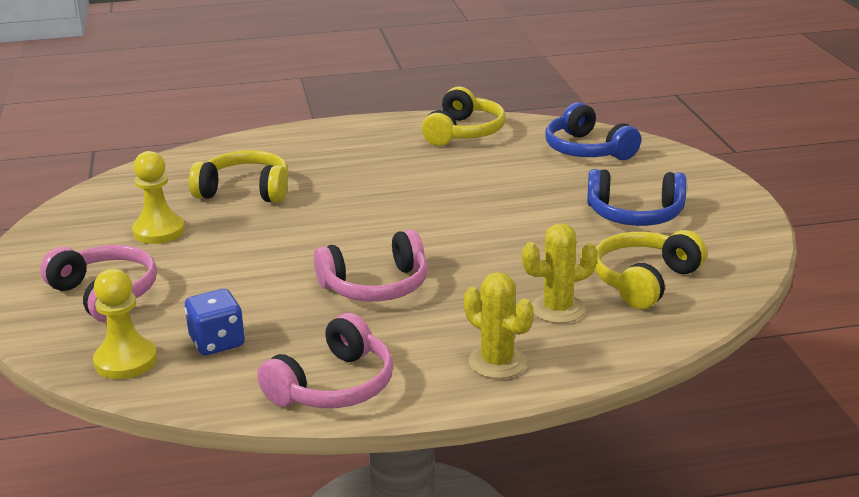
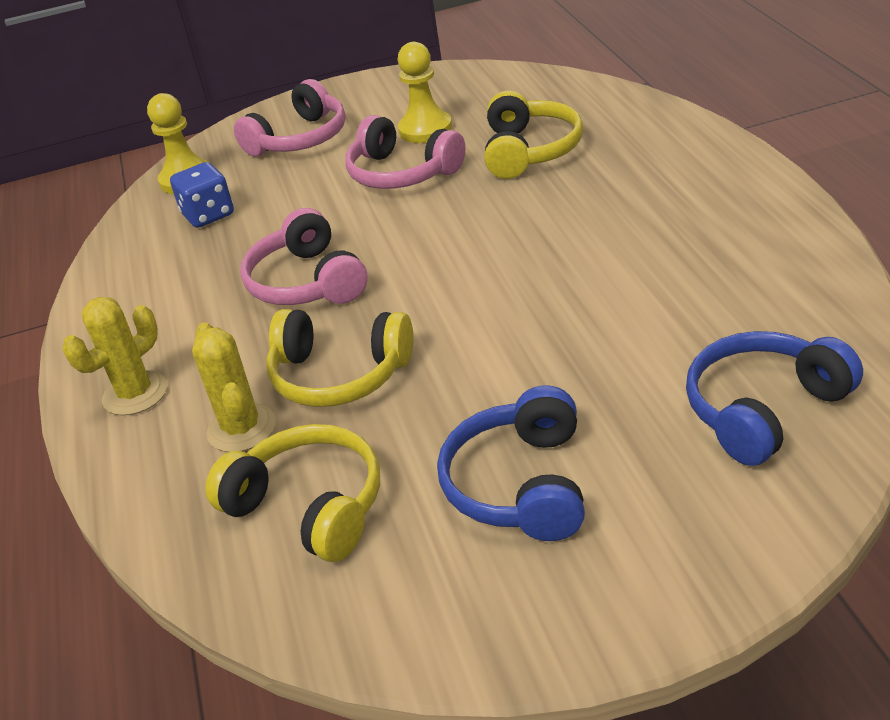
camera: 90 degrees right, 10 degrees up
pink headphones [257,313,393,408] -> pink headphones moved to [345,115,465,189]
yellow headphones [422,87,506,146] -> yellow headphones moved to [266,309,413,407]

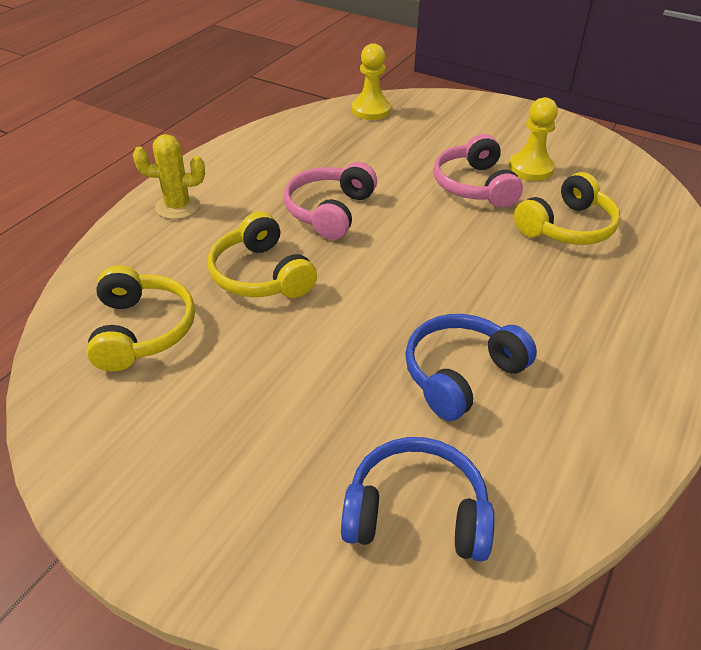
camera: 40 degrees right, 5 degrees up
blue dice [170,162,234,228] -> none
yellow cactus [192,323,276,452] -> none
pink headphones [234,79,346,156] -> none
blue headphones [437,386,585,541] -> blue headphones moved to [405,314,537,421]

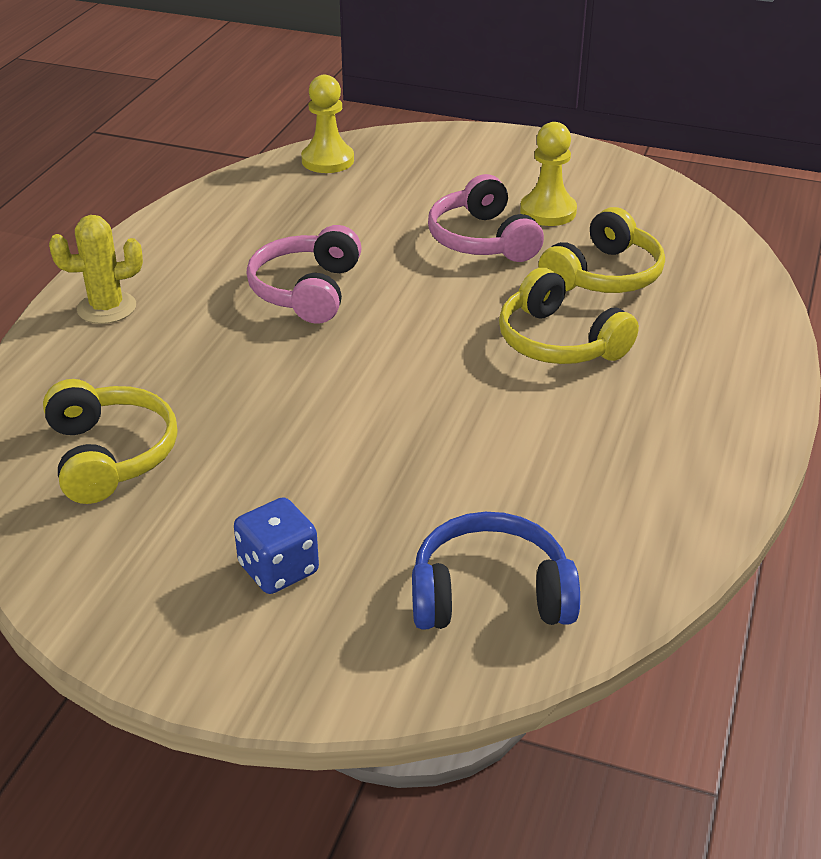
camera: 10 degrees left, 5 degrees down
yellow headphones [208,212,317,298] -> yellow headphones moved to [499,268,639,364]
blue headphones [405,314,537,421] -> none
none -> blue dice [234,497,319,594]

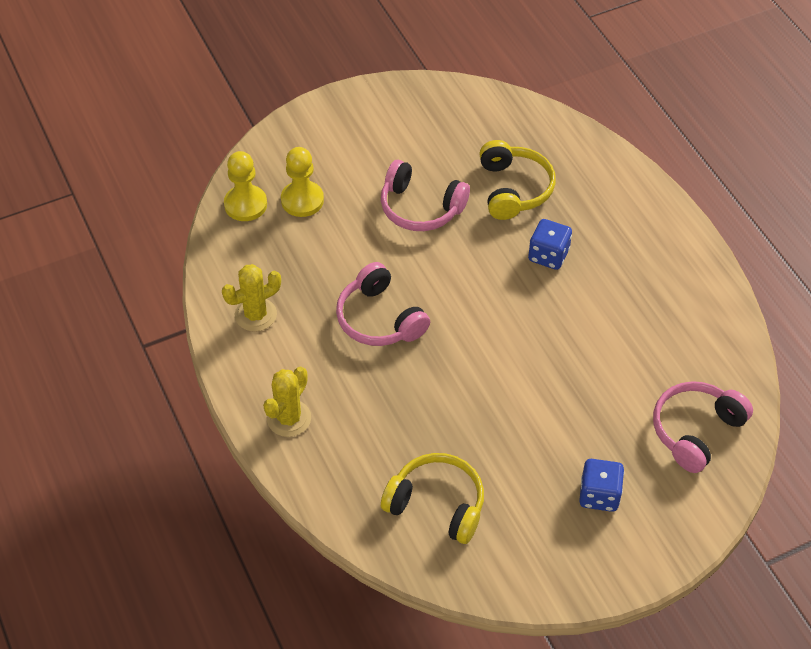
camera: 45 degrees left, 15 degrees up
blue headphones [412,512,580,630] -> pink headphones [653,381,753,473]
yellow headphones [499,268,639,364] -> blue dice [528,219,572,270]
yellow pawn [520,122,577,226] -> yellow pawn moved to [281,147,324,217]
none -> yellow cactus [222,264,281,332]

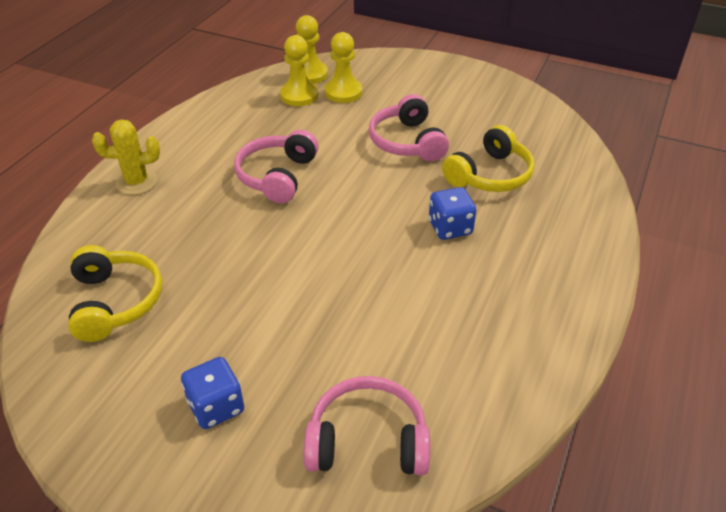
camera: 50 degrees right, 10 degrees down
yellow cactus [222,264,281,332] -> none
none -> yellow pawn [280,35,318,106]

